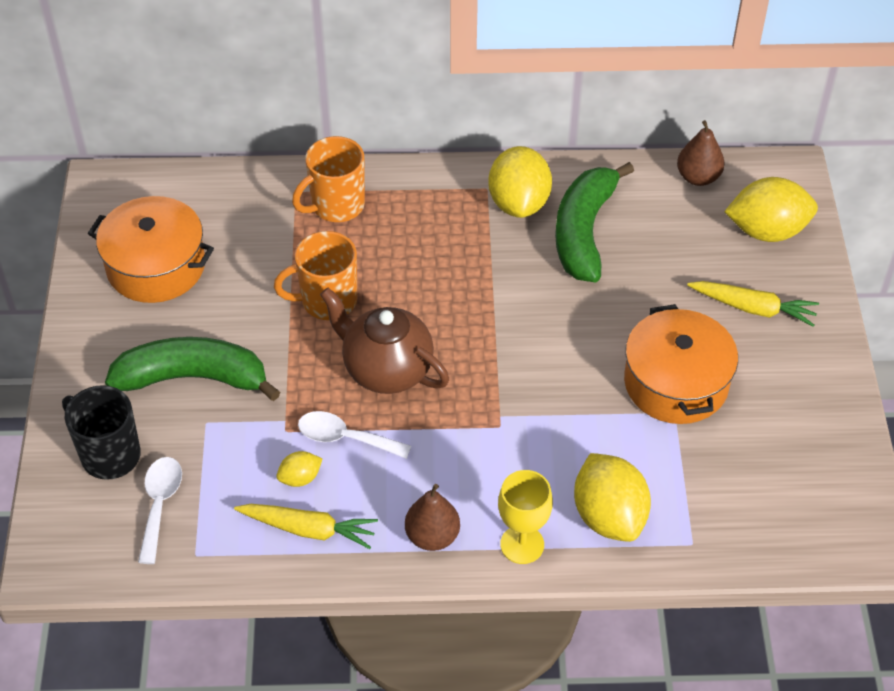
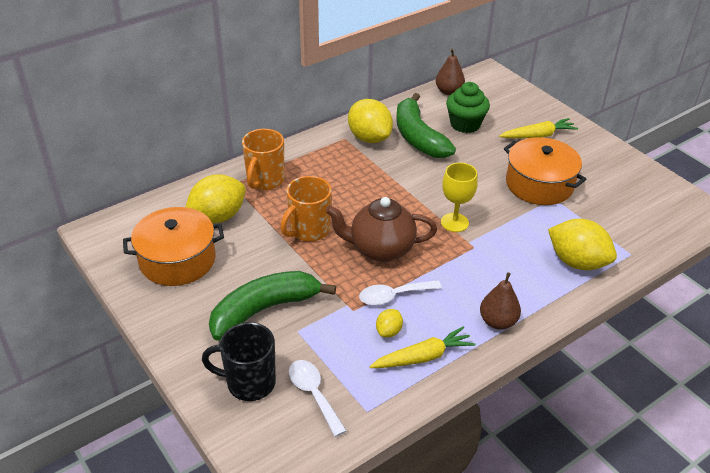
camera: 35 degrees left, 10 degrees down
yellow goblet [498,470,553,564] -> yellow goblet moved to [441,163,478,232]
yellow lemon [724,177,818,242] -> yellow lemon moved to [185,174,246,224]
none -> green cupcake [446,82,490,133]

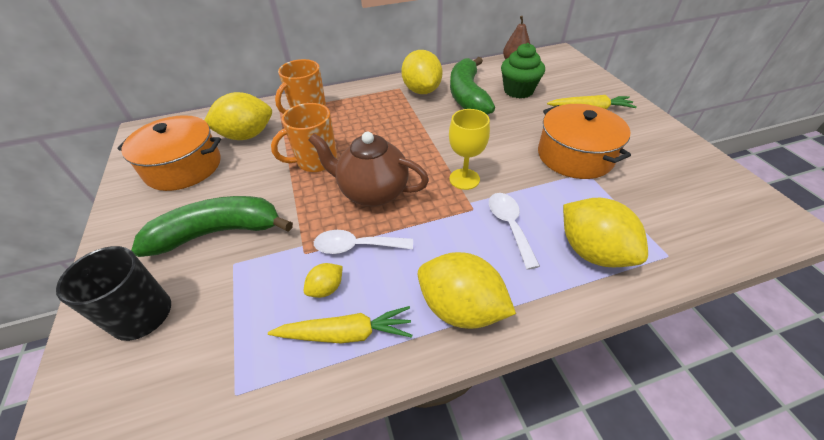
camera: 20 degrees right, 5 degrees up
white spoon [289,360,347,437] -> white spoon moved to [489,193,540,270]
brown pear [480,272,521,330] -> yellow lemon [418,252,516,329]

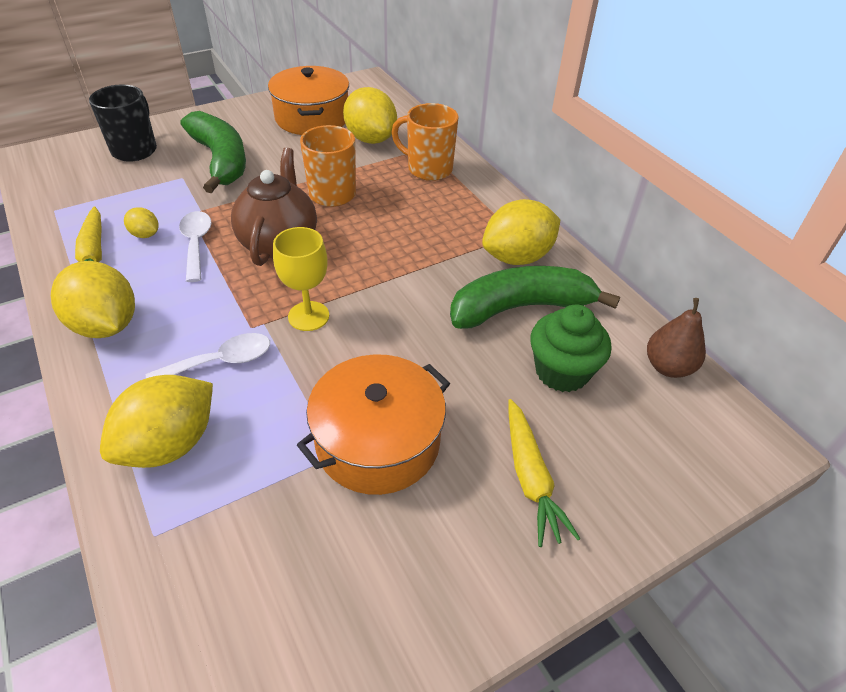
camera: 75 degrees right, 0 degrees up
yellow lemon [418,252,516,329] -> yellow lemon turned 60 degrees counterclockwise [51,261,135,338]

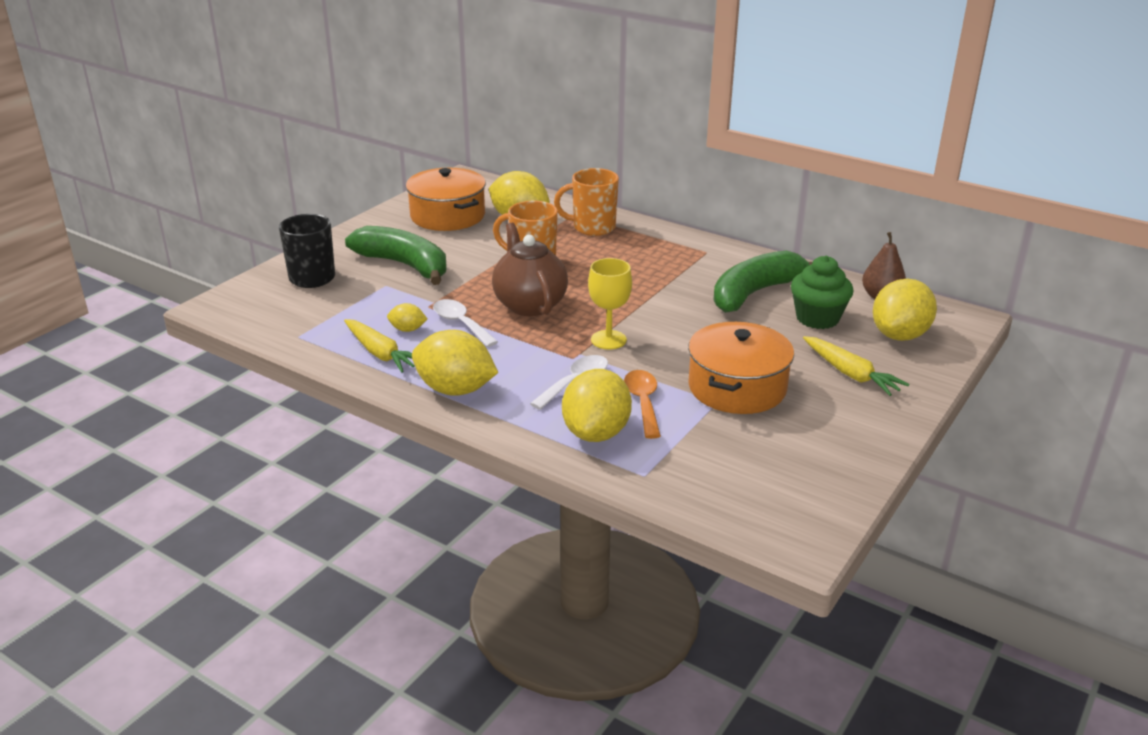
camera: 25 degrees left, 15 degrees down
yellow lemon [482,199,560,265] -> yellow lemon moved to [873,278,937,341]
none -> orange spoon [624,370,661,439]

